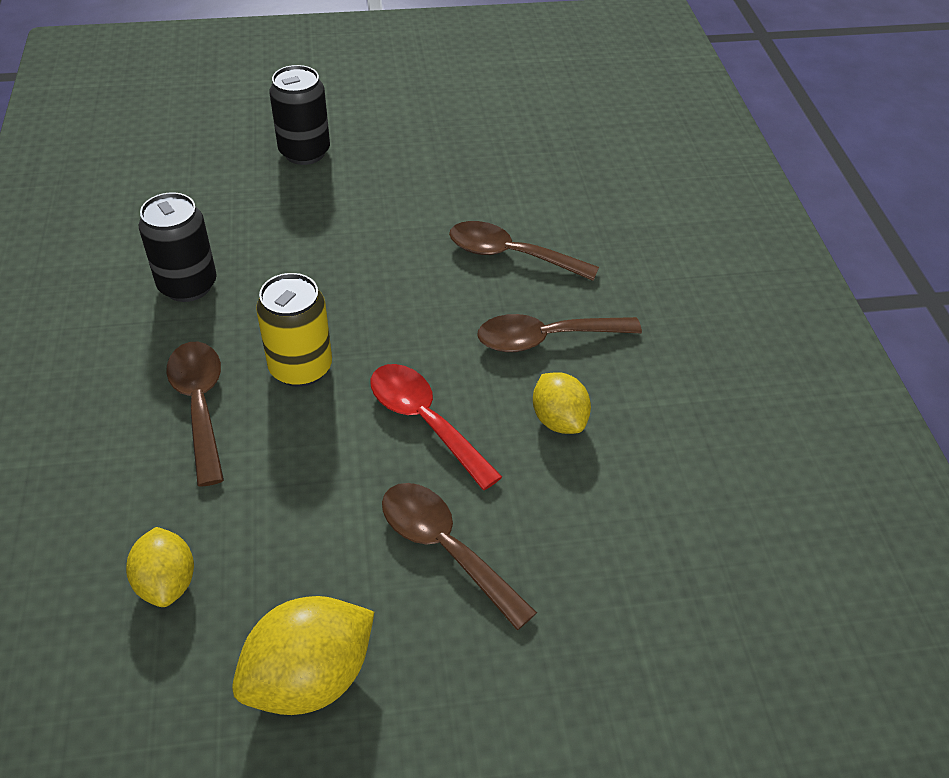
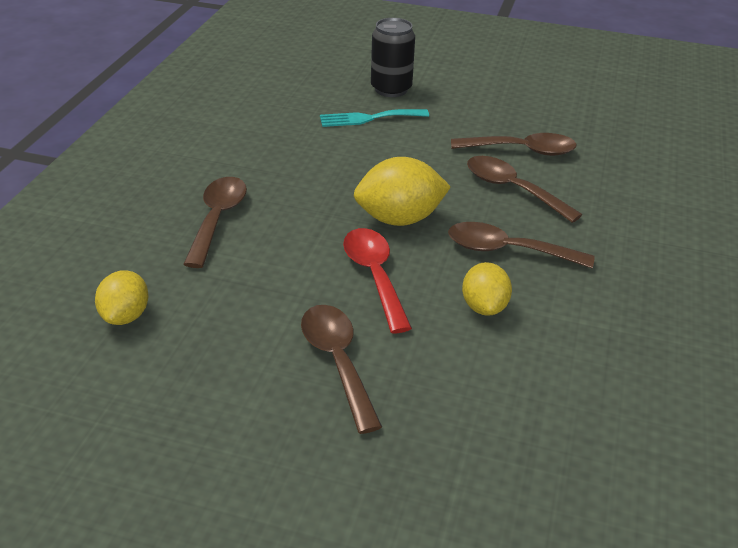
camera: 25 degrees right, 10 degrees down
black can [139,192,217,302] -> none
yellow lemon [232,596,374,715] -> yellow lemon moved to [354,157,451,226]
yellow can [256,273,332,387] -> none
none -> turquoise fork [320,109,429,127]
none -> brown spoon [451,133,577,156]

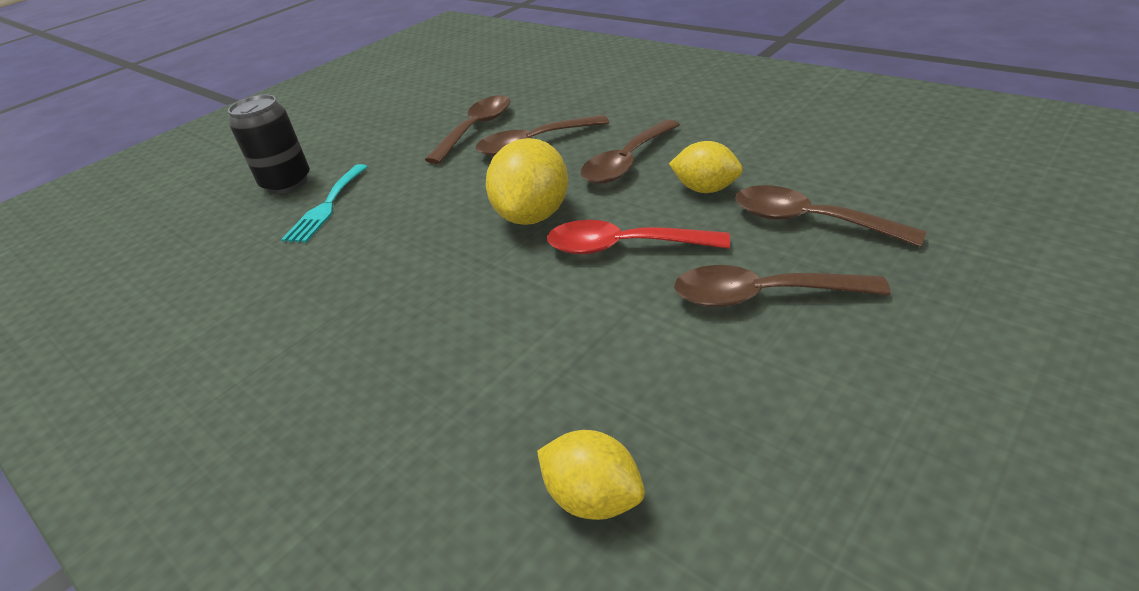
camera: 60 degrees left, 0 degrees up
brown spoon [183,177,247,268] -> brown spoon moved to [735,185,927,247]

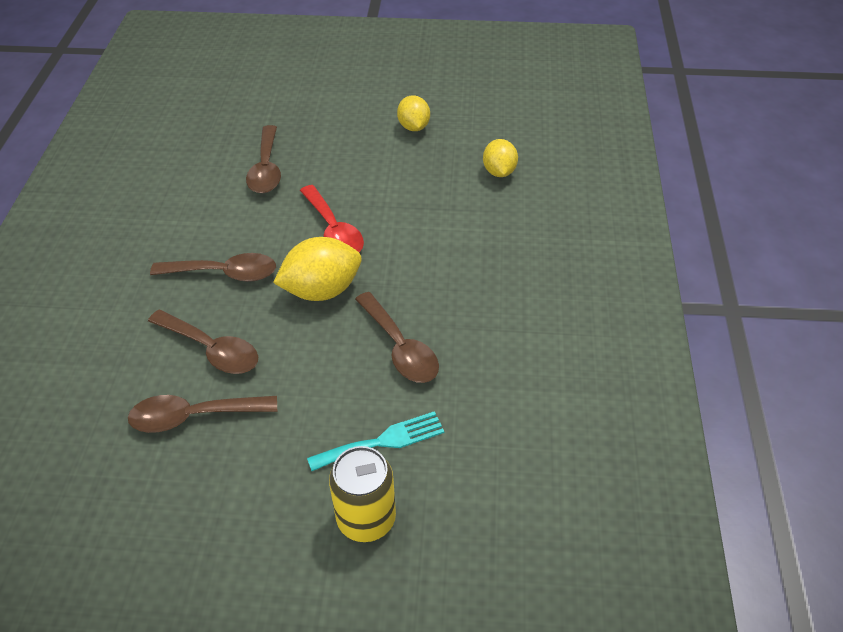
camera: 130 degrees left, 10 degrees up
black can [228,95,310,194] -> yellow can [329,446,396,542]
yellow lemon [669,141,743,193] -> yellow lemon moved to [397,95,430,131]
brown spoon [674,265,890,307] -> brown spoon moved to [355,292,439,383]

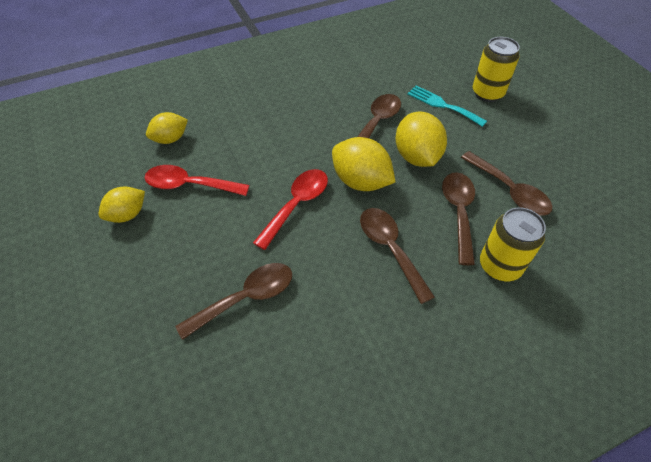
camera: 120 degrees left, 5 degrees up
none -> red spoon [145,165,249,196]
none -> yellow lemon [395,112,447,167]
none -> yellow can [480,207,546,281]

